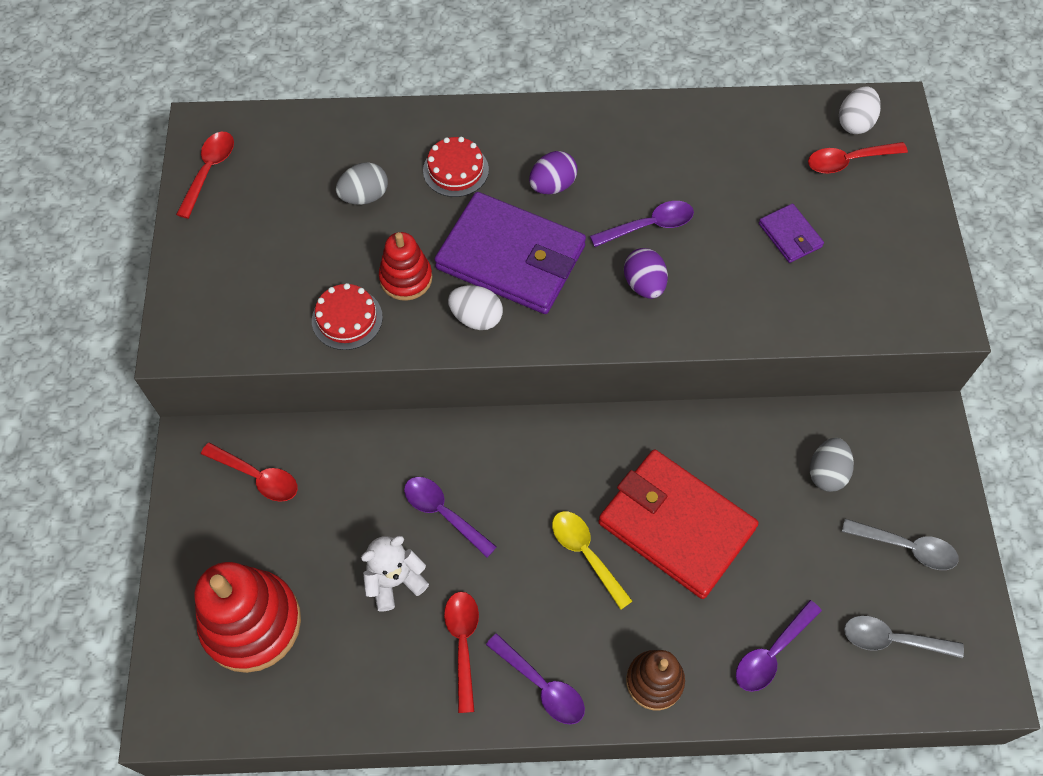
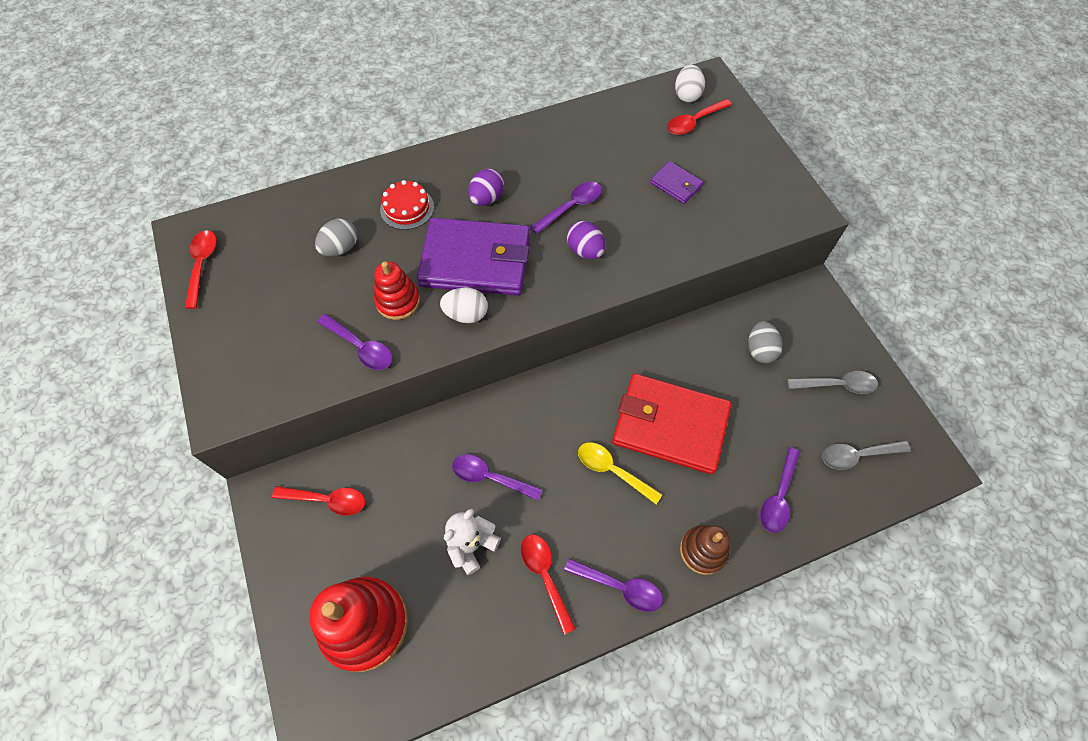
camera: 20 degrees left, 0 degrees up
red cake [312,283,383,350] -> purple spoon [317,314,393,370]

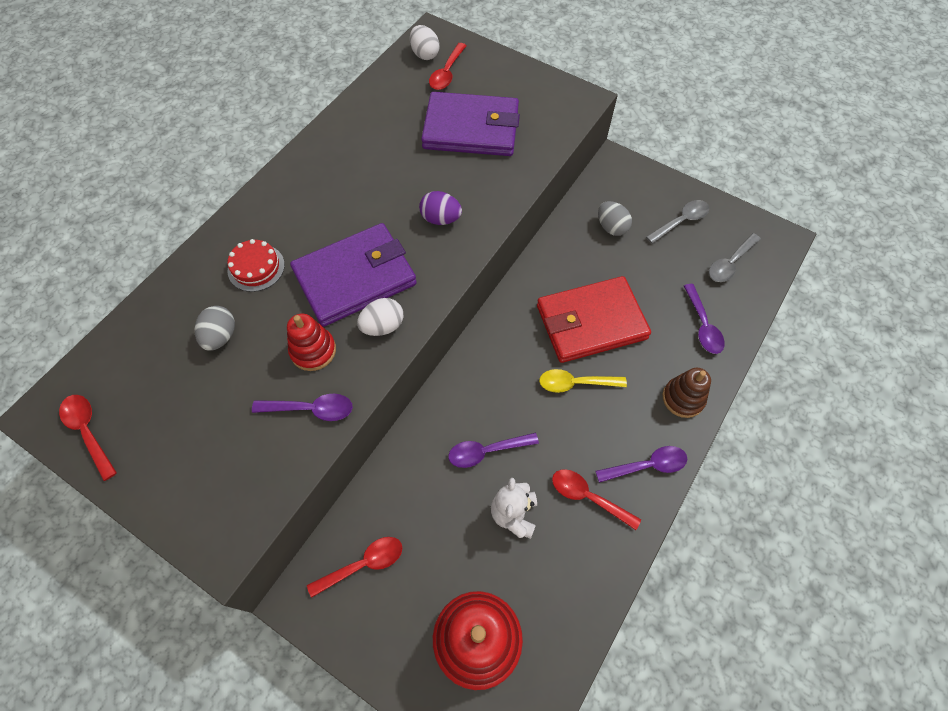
camera: 35 degrees left, 0 degrees up
purple egg [468,168,504,206] -> none
purple spoon [530,182,602,234] -> none
purple wallet [650,161,703,204] -> purple wallet [421,92,520,156], size x2.23

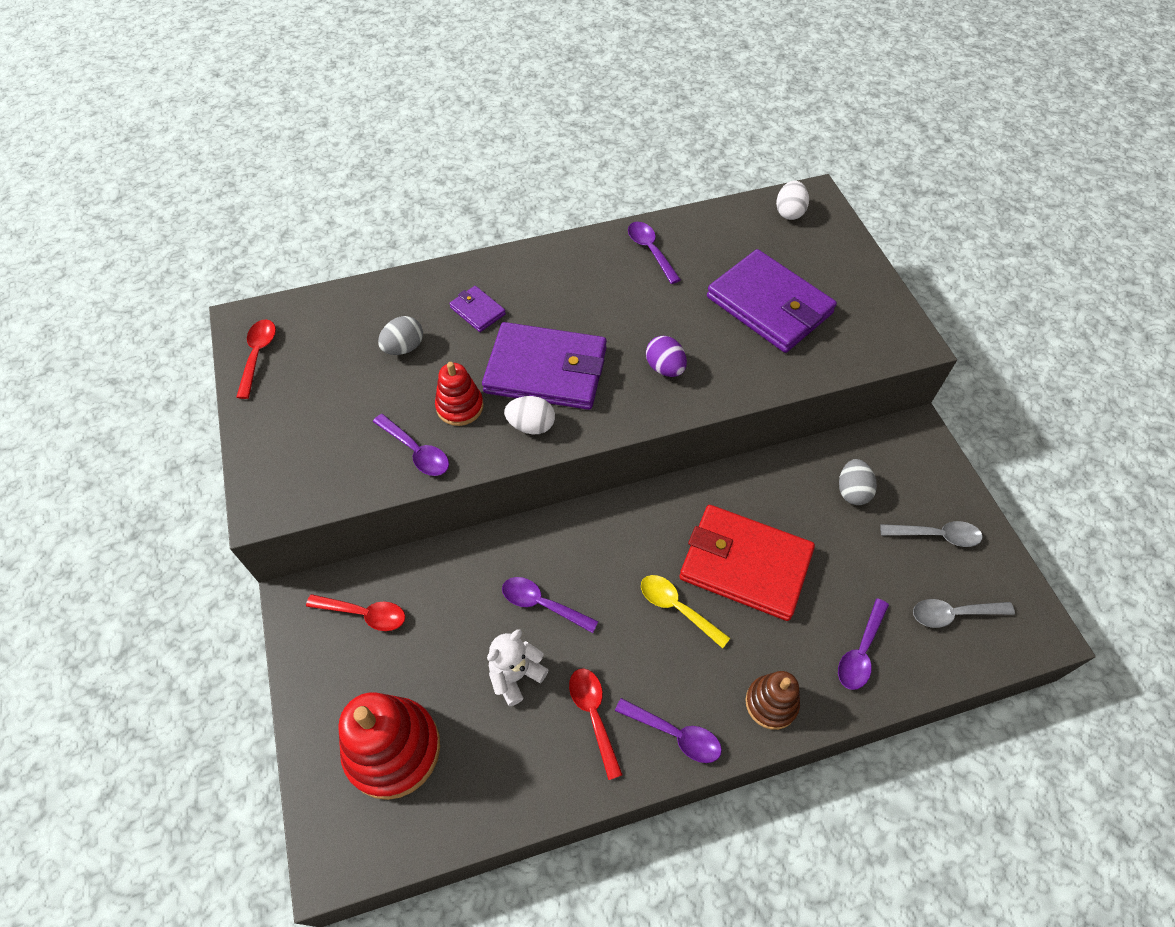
camera: 40 degrees right, 5 degrees down
red cake [228,239,285,292] -> purple wallet [449,286,506,332]
red spoon [429,43,467,90] -> none
none -> purple spoon [628,222,681,284]

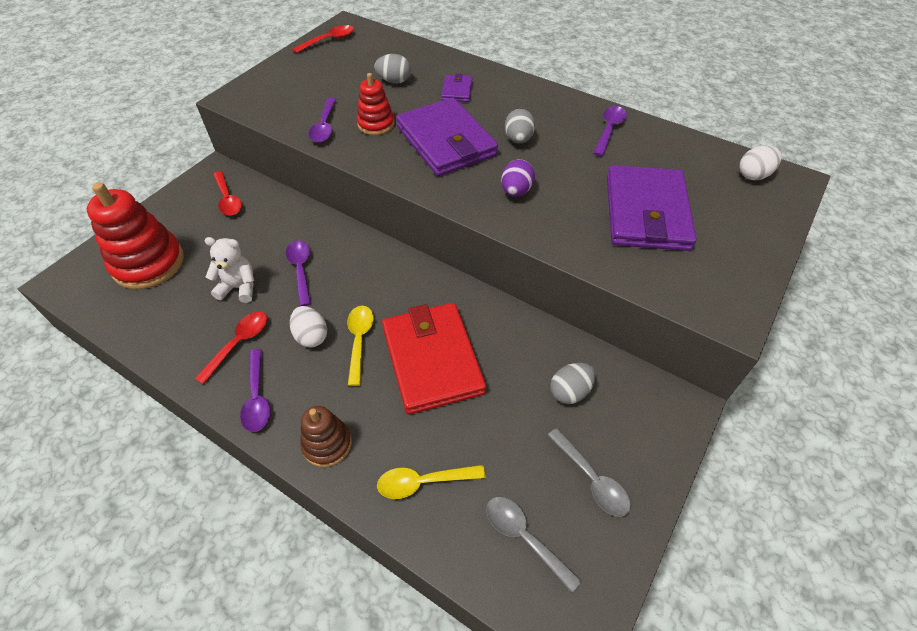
camera: 50 degrees right, 5 degrees down
white egg [504,396,555,434] -> white egg moved to [290,306,327,347]
purple spoon [838,598,889,690] -> yellow spoon [377,465,485,499]
none -> grey egg [505,109,535,144]

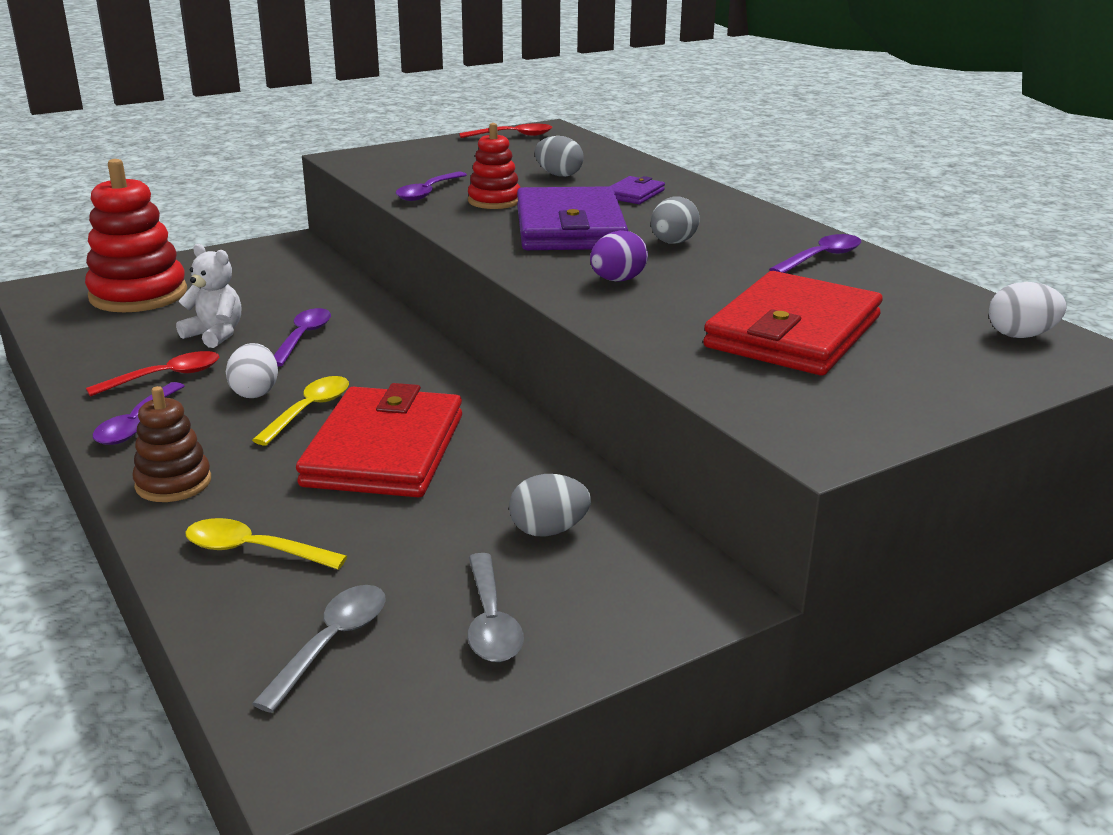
camera: 25 degrees right, 25 degrees down
red spoon [213,171,242,216] -> none
grey spoon [486,497,582,593] -> grey spoon turned 45 degrees clockwise [252,585,386,713]
purple wallet [607,165,697,251] -> red wallet [703,271,883,375]

